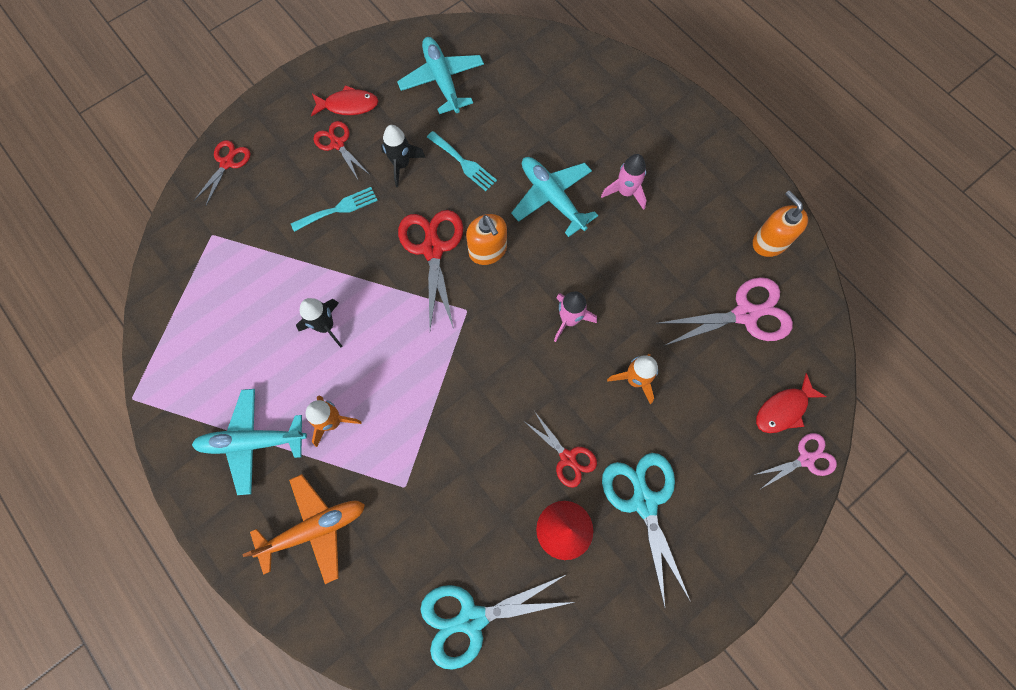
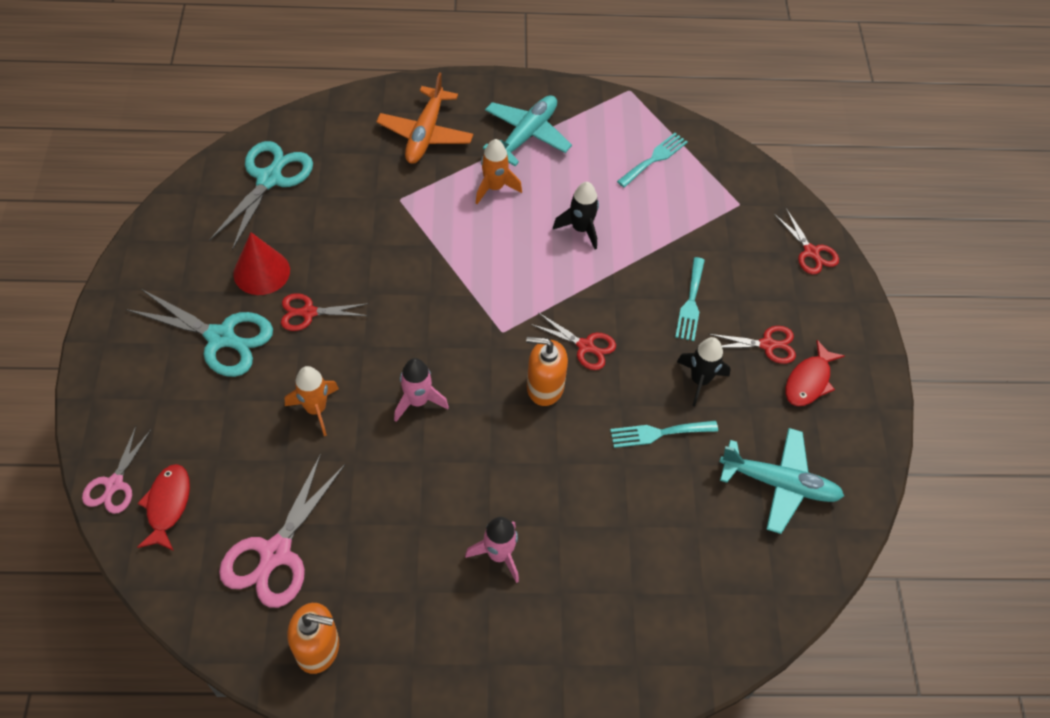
camera: 125 degrees right, 15 degrees down
red scissors [398,210,463,329] -> red scissors [530,312,616,370], size x0.59
turquoise plane [511,157,598,237] -> none
none -> turquoise fork [617,133,688,187]

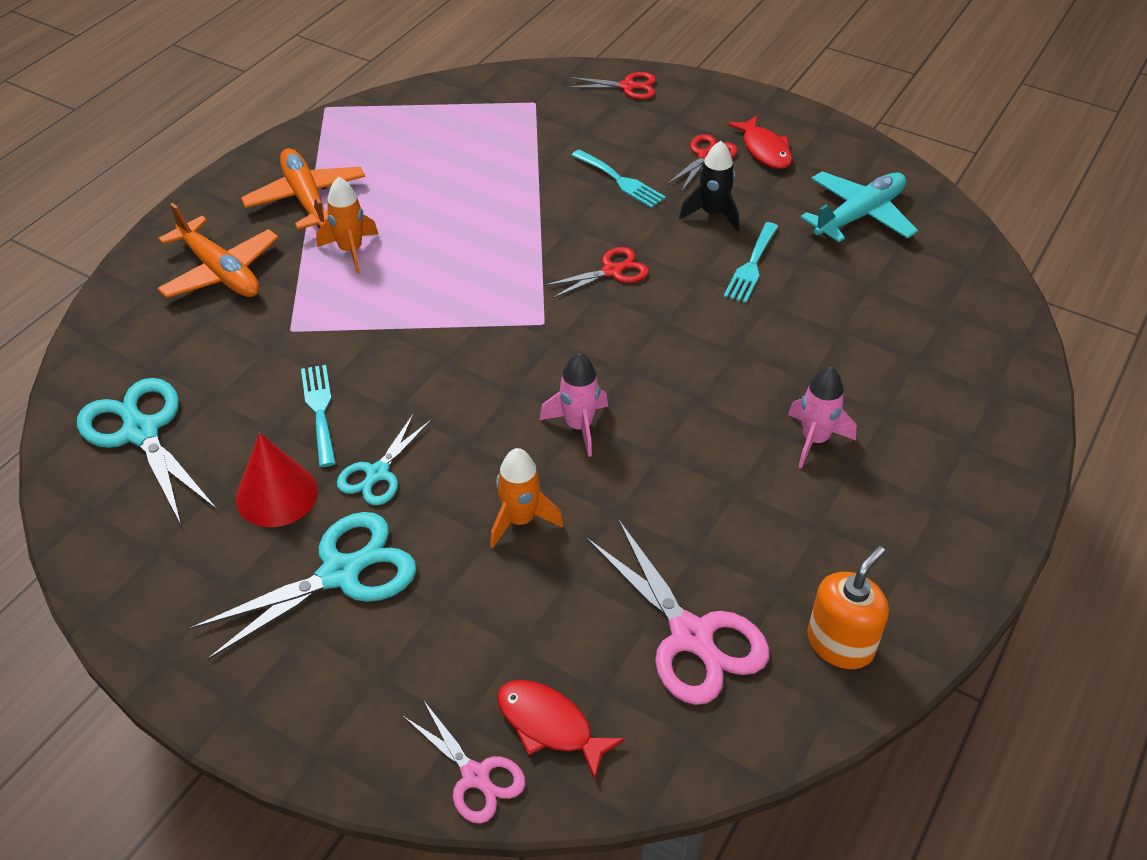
camera: 55 degrees left, 10 degrees down
red scissors [281,293,369,331] -> turquoise scissors [337,415,431,505]
turquoise plane [483,95,572,166] -> orange plane [241,148,365,230]
orange soap dispenser [526,337,568,406] -> none
black rocket [553,182,599,249] -> none
turquoise fork [617,133,688,187] -> turquoise fork moved to [301,365,336,467]

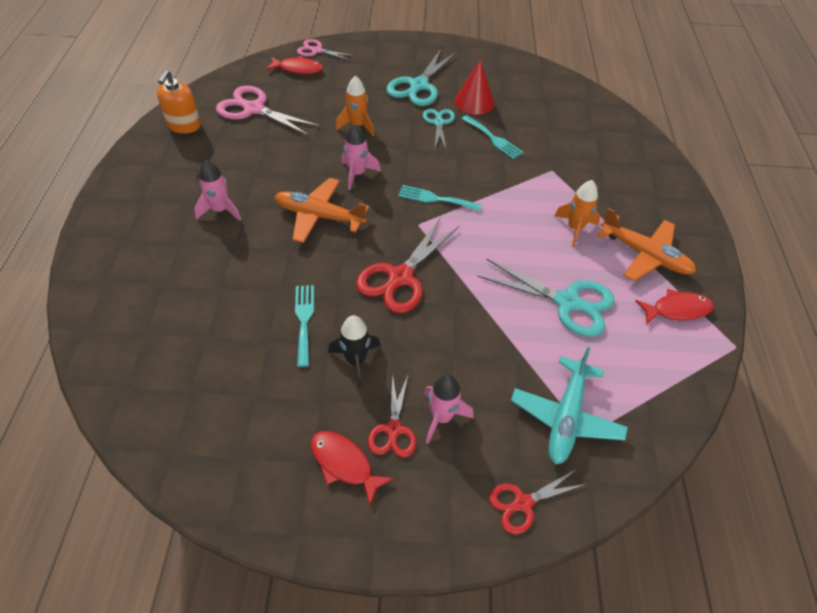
camera: 150 degrees right, 5 degrees up
turquoise scissors [77,378,217,524] -> turquoise scissors moved to [477,259,615,337]
orange plane [157,203,278,298] -> orange plane moved to [274,178,369,243]
red scissors [544,247,649,299] -> red scissors [356,219,459,313], size x1.68
turquoise fork [571,149,666,208] -> turquoise fork moved to [398,185,482,211]
turquoise plane [801,171,918,242] -> turquoise plane moved to [511,347,628,465]
none -> pink rocket [424,374,474,444]
none -> red fish [635,289,714,324]

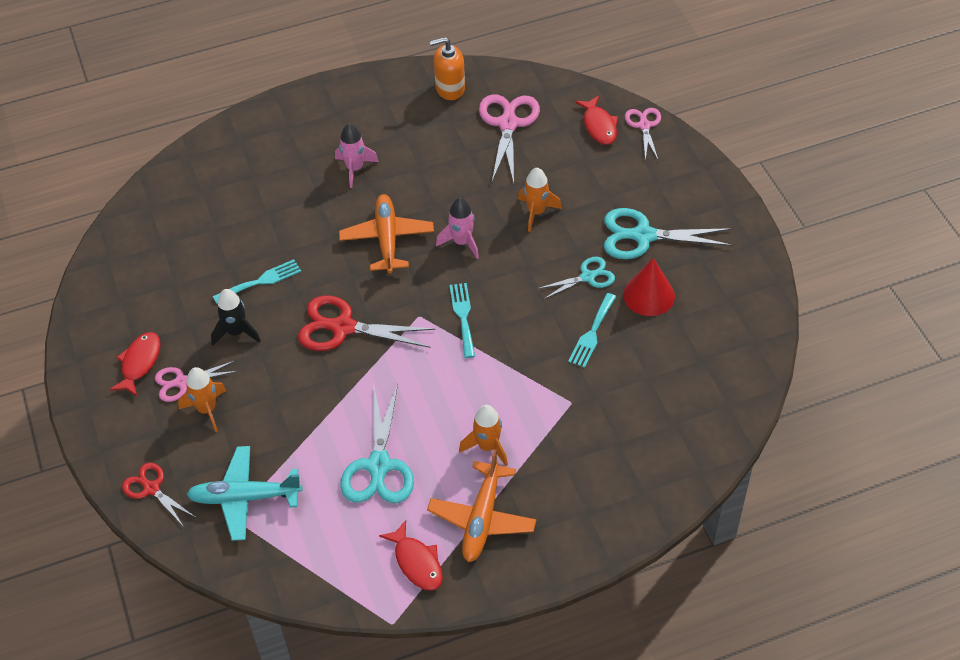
camera: 70 degrees right, 0 degrees up
red scissors [368,373,416,457] -> pink scissors [155,361,238,402]
pink rocket [424,374,474,444] -> orange rocket [178,367,226,432]

